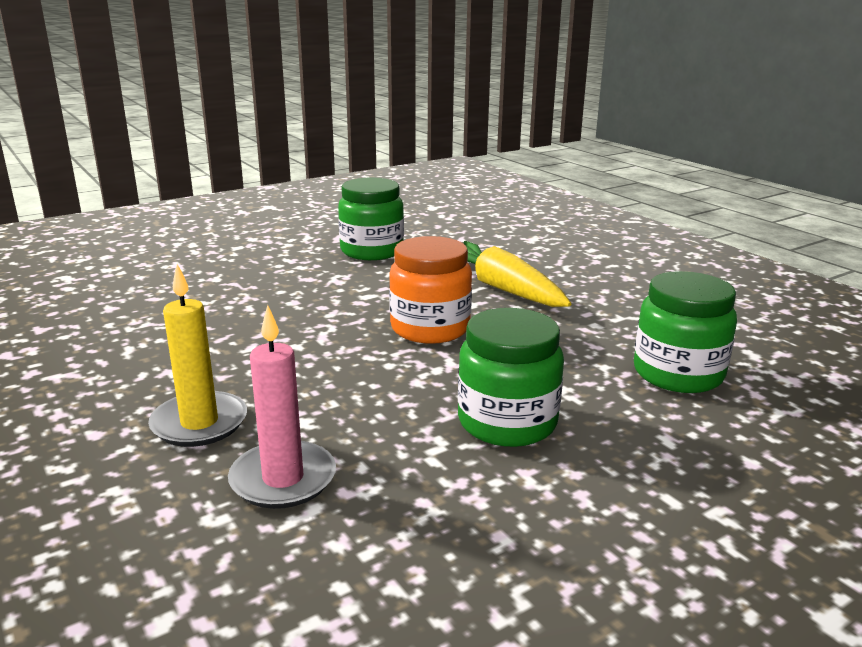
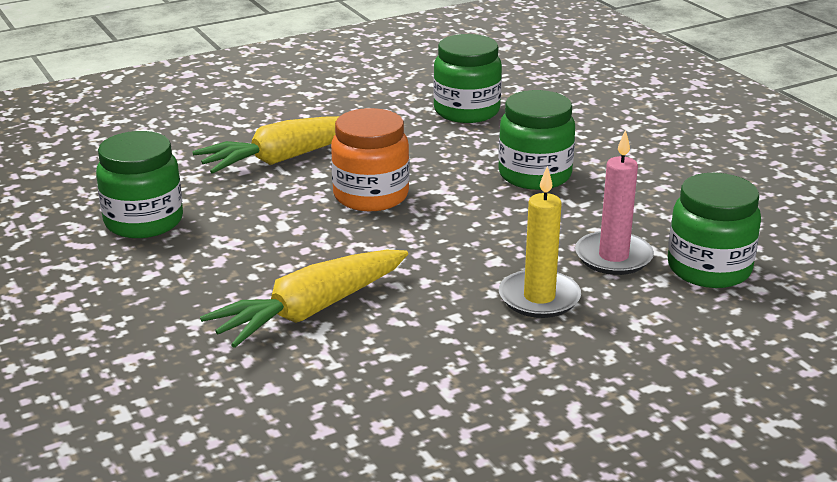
camera: 85 degrees left, 5 degrees up
none -> yellow carrot [200,250,408,348]
none -> green jar [668,173,761,288]

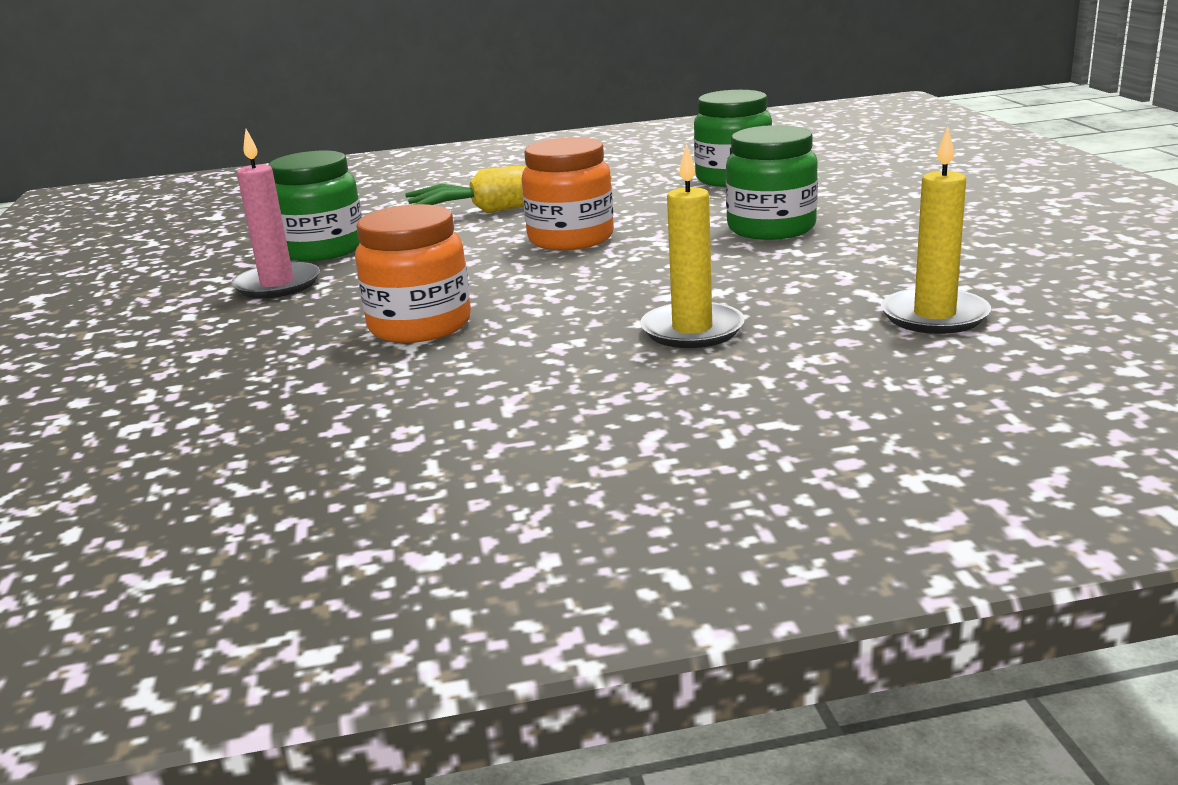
camera: 20 degrees right, 5 degrees down
yellow carrot [200,250,408,348] -> orange jar [355,204,471,343]
pink candle [575,130,654,275] -> pink candle moved to [231,129,320,298]
green jar [668,173,761,288] -> yellow candle [881,126,991,334]

